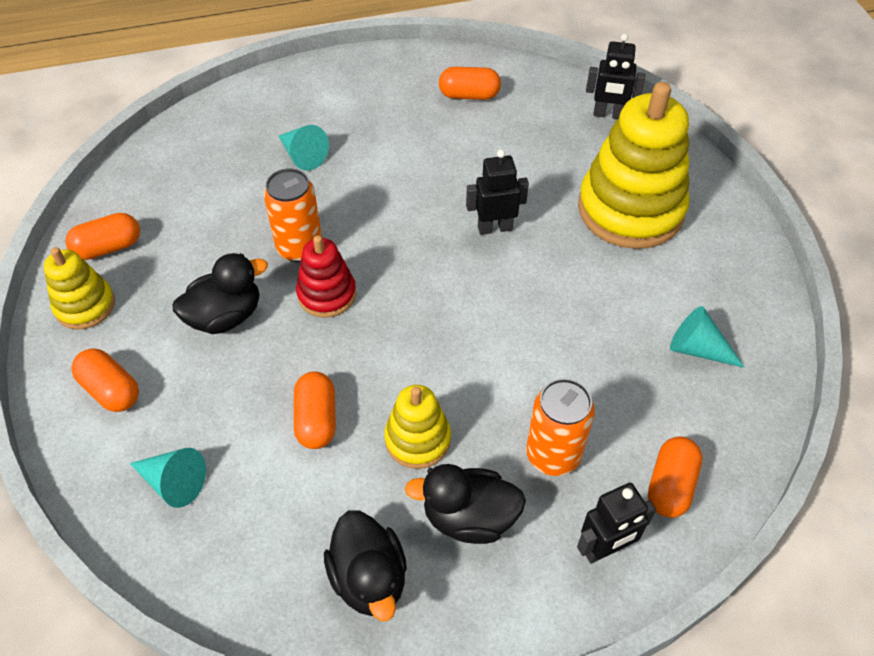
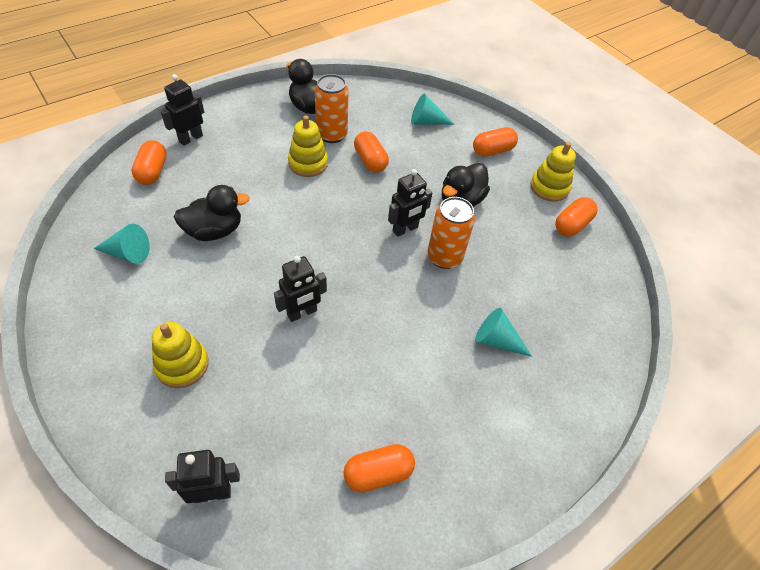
camera: 155 degrees right, 0 degrees up
orange capsule [71,348,139,412] -> orange capsule turned 45 degrees counterclockwise [473,127,518,157]
red stacking toy [296,235,356,318] -> black robot [388,169,433,237]
black duck [405,464,526,544] -> black duck moved to [174,185,250,241]
orange can [526,378,595,476] -> orange can moved to [315,74,349,143]
yellow stacking toy [578,82,690,249] -> yellow stacking toy [152,322,209,388], size x0.52

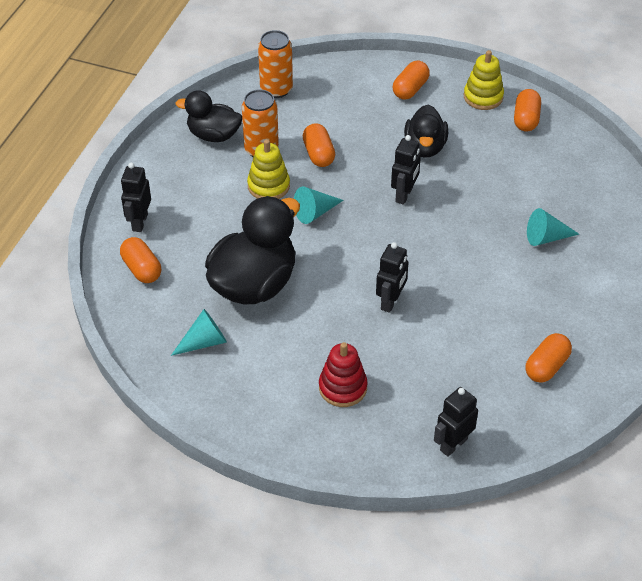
camera: 30 degrees left, 5 degrees down
yellow stacking toy [152,322,209,388] -> red stacking toy [319,342,367,407]
black duck [174,185,250,241] -> black duck [205,196,300,304], size x1.66
orange capsule [354,131,389,172] -> orange capsule turned 45 degrees clockwise [303,123,335,167]
turquoise cone [411,93,455,125] -> turquoise cone moved to [294,187,343,224]
orange can [428,197,475,269] -> orange can moved to [258,30,293,98]

